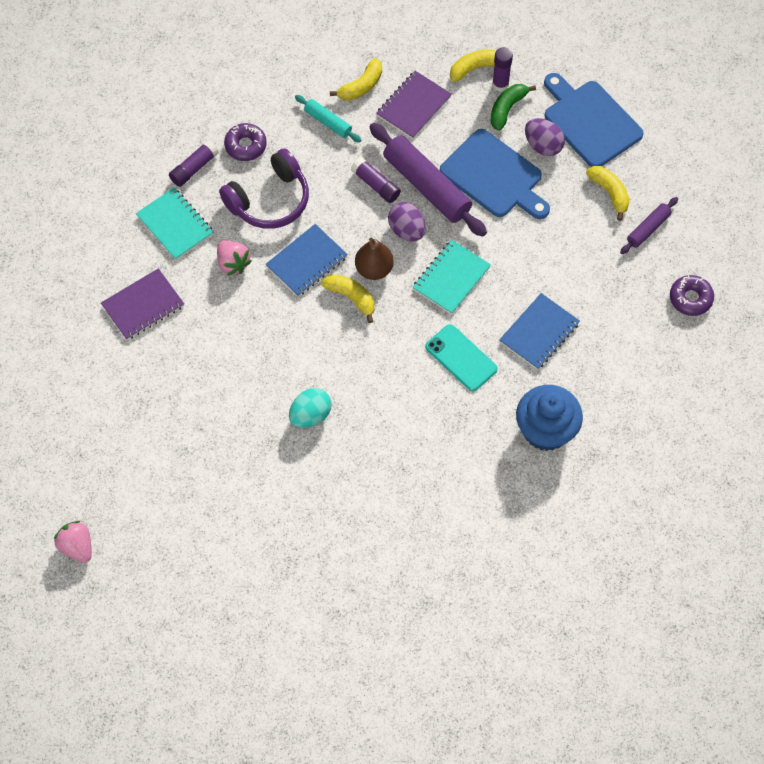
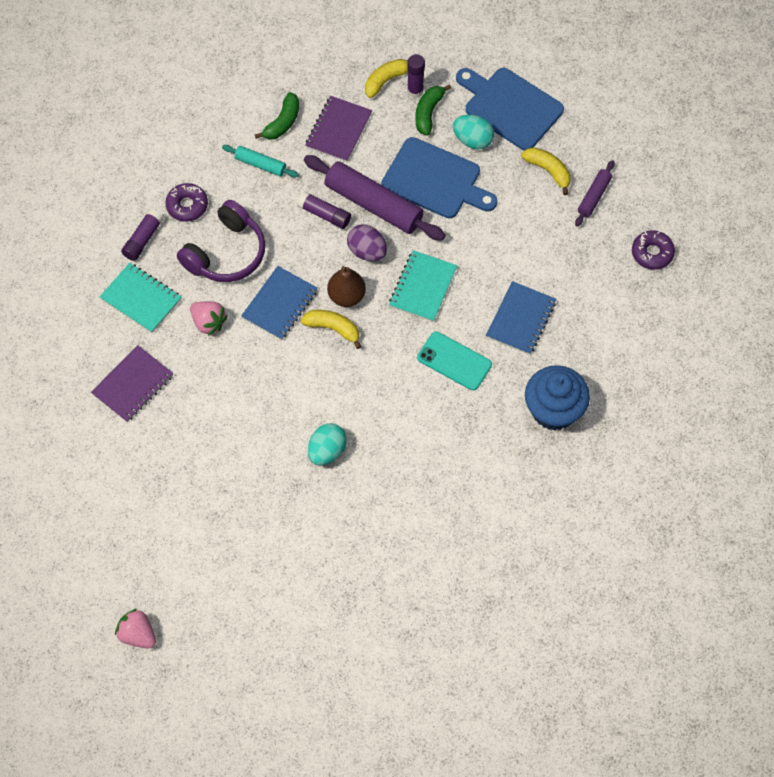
camera: 15 degrees left, 0 degrees up
yellow banana [330,58,382,101] -> green banana [254,92,299,140]
purple egg [525,118,565,156] -> turquoise egg [453,115,494,149]

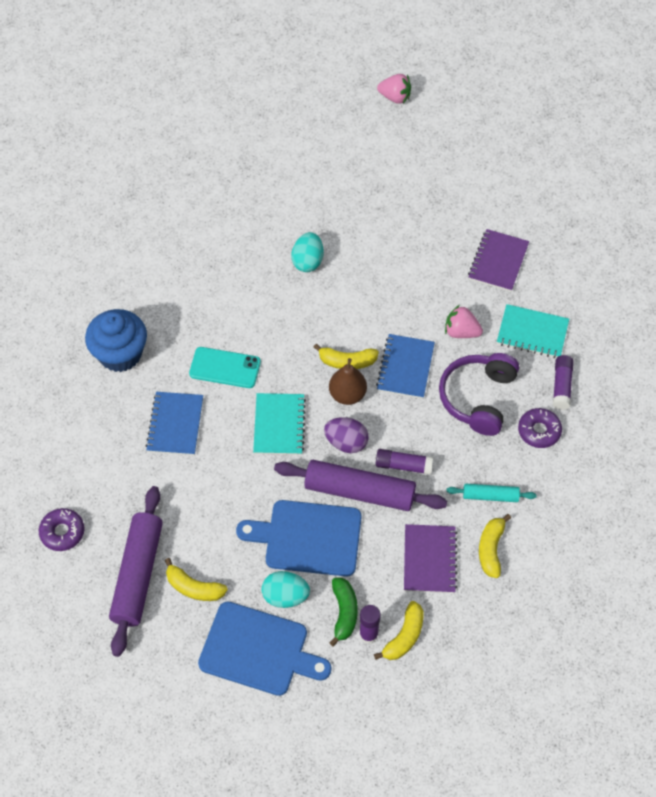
camera: 160 degrees right, 5 degrees down
green banana [254,92,299,140] -> yellow banana [479,514,511,578]
purple rolling pin [575,160,615,227] -> purple rolling pin [109,486,163,657], size x1.96

